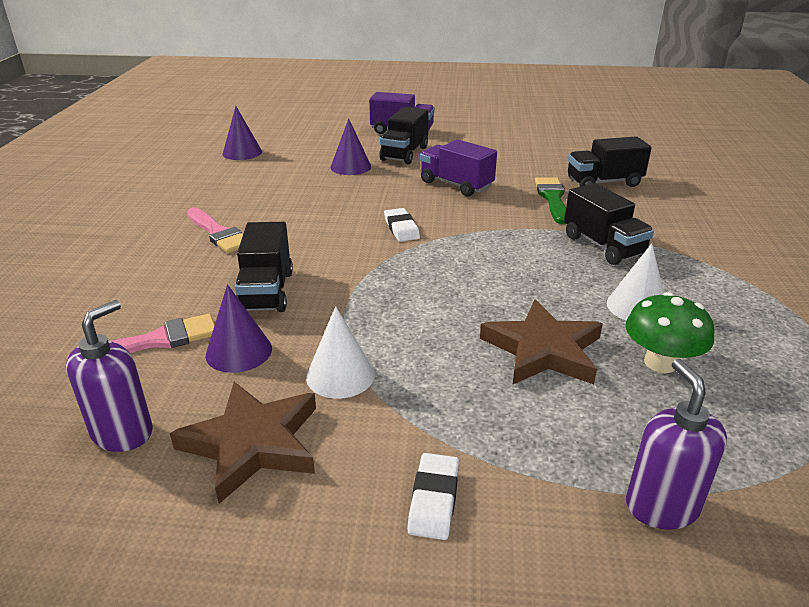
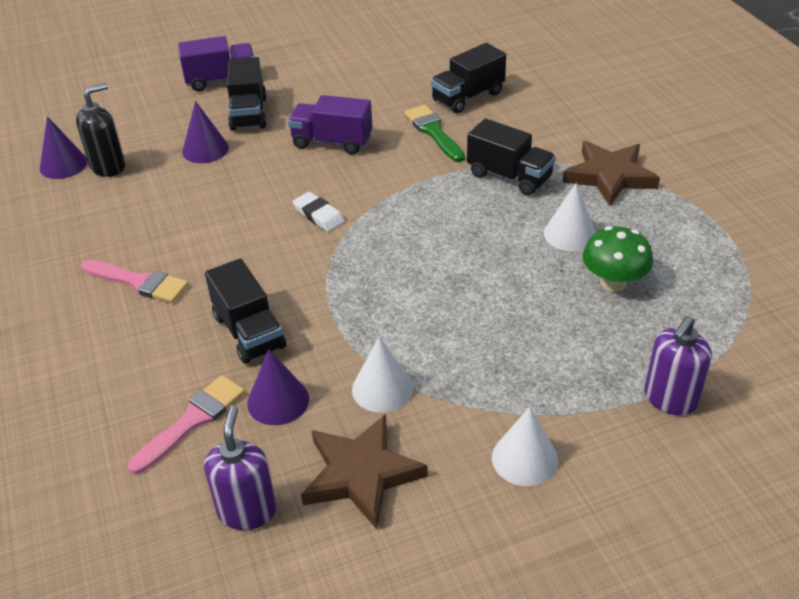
camera: 25 degrees left, 10 degrees up
white eraser [407,453,459,540] -> white cone [492,407,558,486]
brown star [480,300,603,384] -> brown star moved to [562,141,660,206]
purple soap dispenser [626,359,727,530] -> purple soap dispenser turned 105 degrees counterclockwise [644,316,712,415]
none -> black soap dispenser [76,83,125,177]

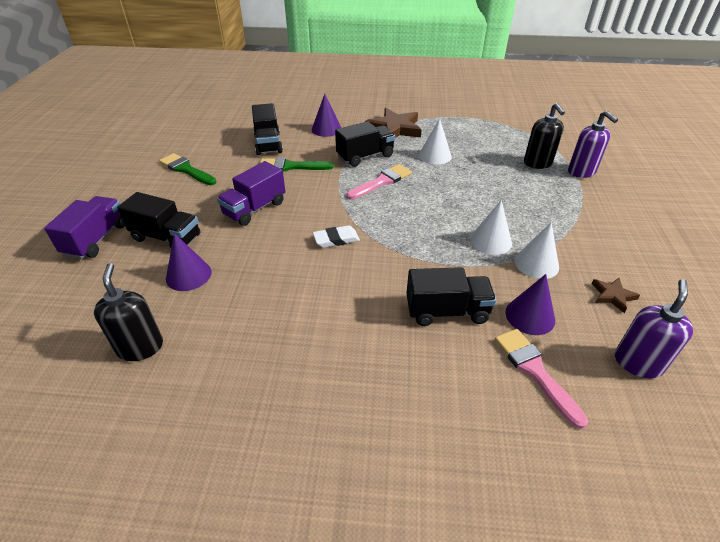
camera: 65 degrees left, 0 degrees up
purple cone [40,116,88,179] -> purple cone moved to [312,94,341,137]
pink brush [81,260,189,303] -> pink brush moved to [346,164,412,200]
purple soap dispenser [204,406,277,530] -> purple soap dispenser turned 90 degrees clockwise [615,279,693,378]
brown star [301,414,428,529] -> brown star [592,278,640,313], size x0.50
white cone [492,407,558,486] -> white cone moved to [470,200,512,255]
green mushroom [582,226,653,292] -> none
none -> green brush [159,153,217,185]
none -> black soap dispenser [524,103,565,169]

